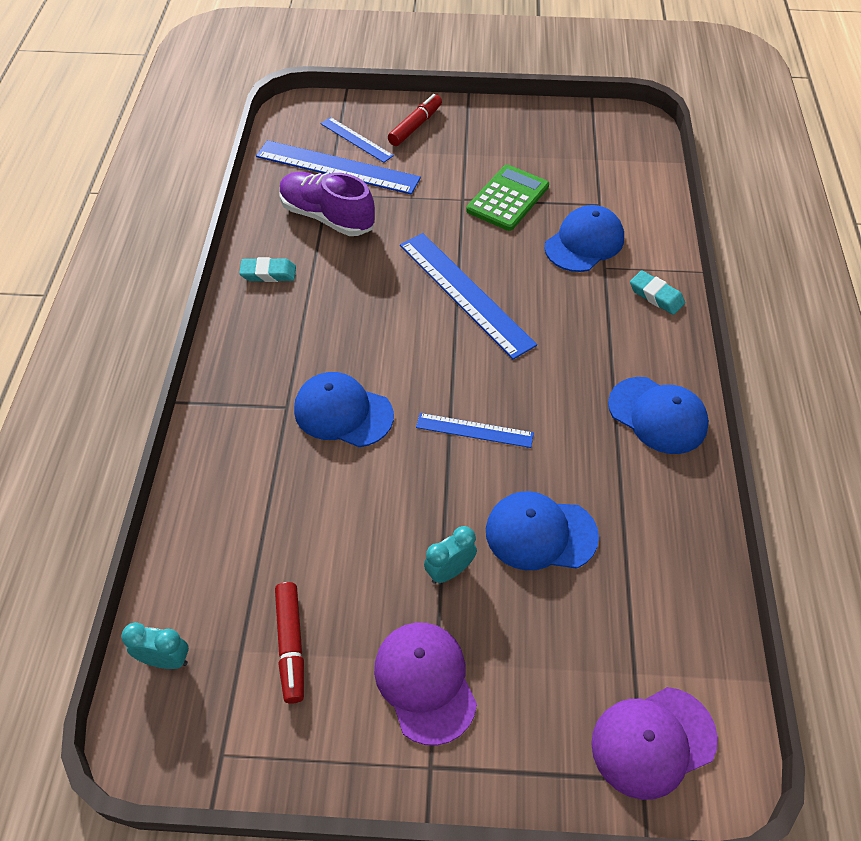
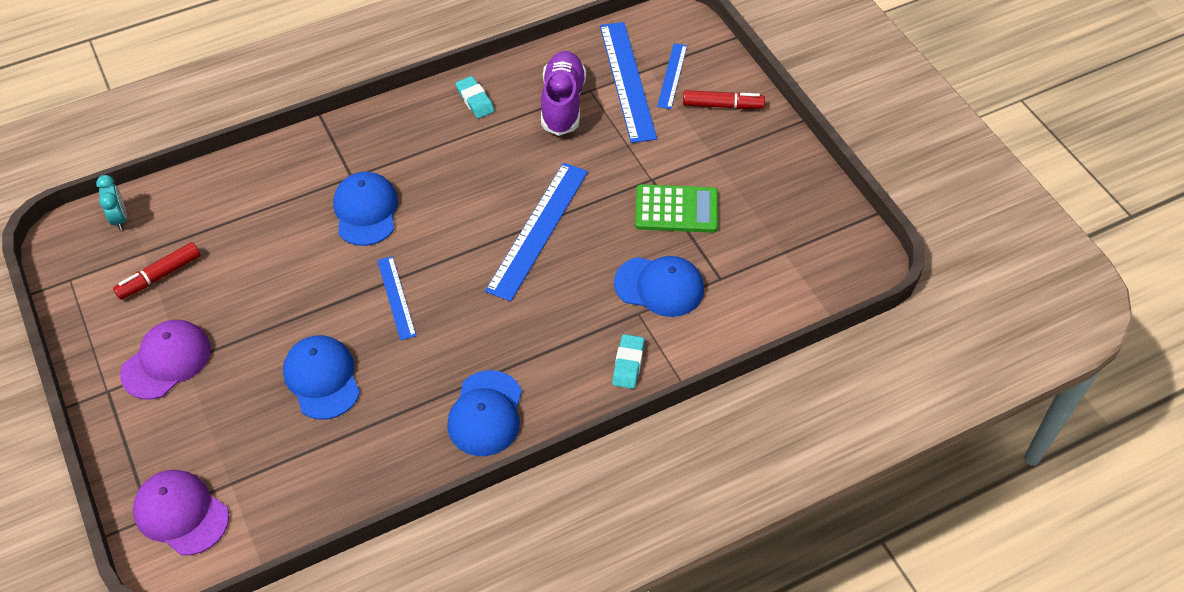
camera: 60 degrees right, 0 degrees up
turquoise clock [424,526,477,584] -> none

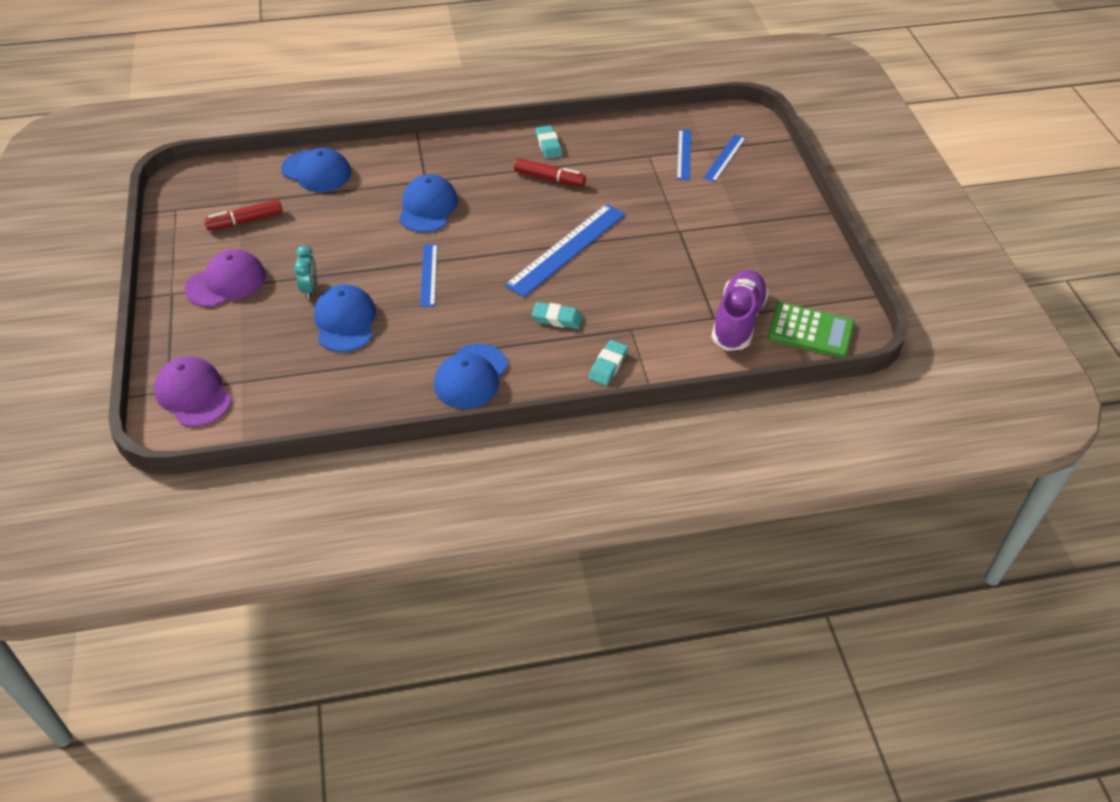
camera: 15 degrees right, 5 degrees down
turquoise clock [96,175,127,230] -> turquoise clock moved to [294,245,317,299]
purple shoe [541,51,586,136] -> purple shoe moved to [712,270,769,351]
blue ruler [600,22,657,143] -> blue ruler [677,129,691,180], size x0.55
blue cap [614,256,704,317] -> blue cap moved to [281,148,351,192]
green calculator [635,184,718,233] -> green calculator moved to [768,302,854,357]
red marker [683,90,765,109] -> red marker moved to [514,159,586,186]
none -> turquoise eraser [532,302,583,329]

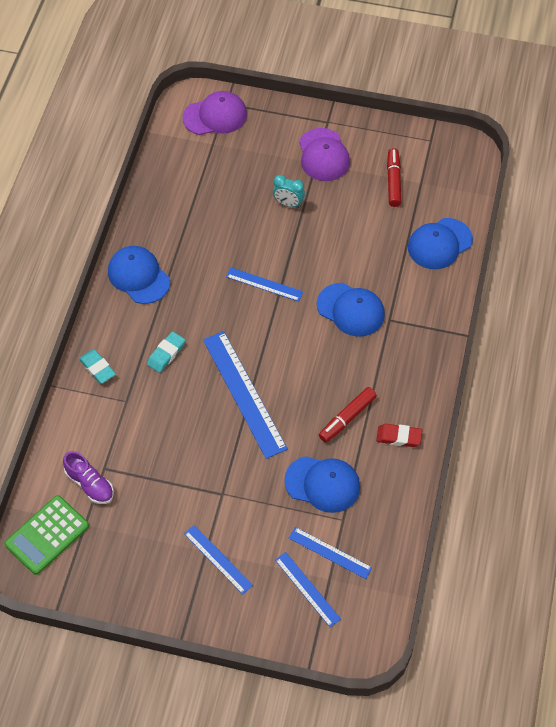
camera: 115 degrees right, 10 degrees up
blue cap [314,284,376,352] -> blue cap moved to [284,456,360,513]
turquoise eraser [536,125,562,159] -> red eraser [376,424,422,447]
purple shoe [712,270,769,351] -> purple shoe [63,451,114,504], size x0.64
none -> blue ruler [184,525,253,594]

